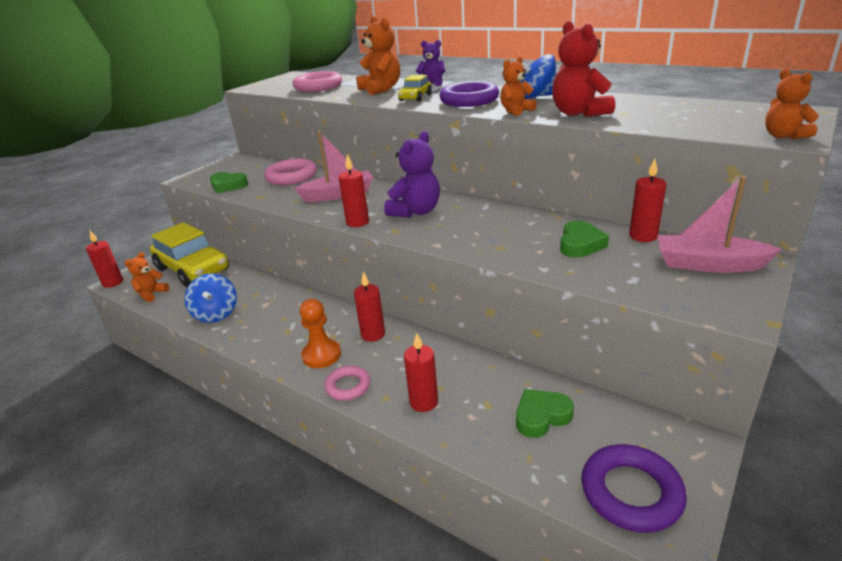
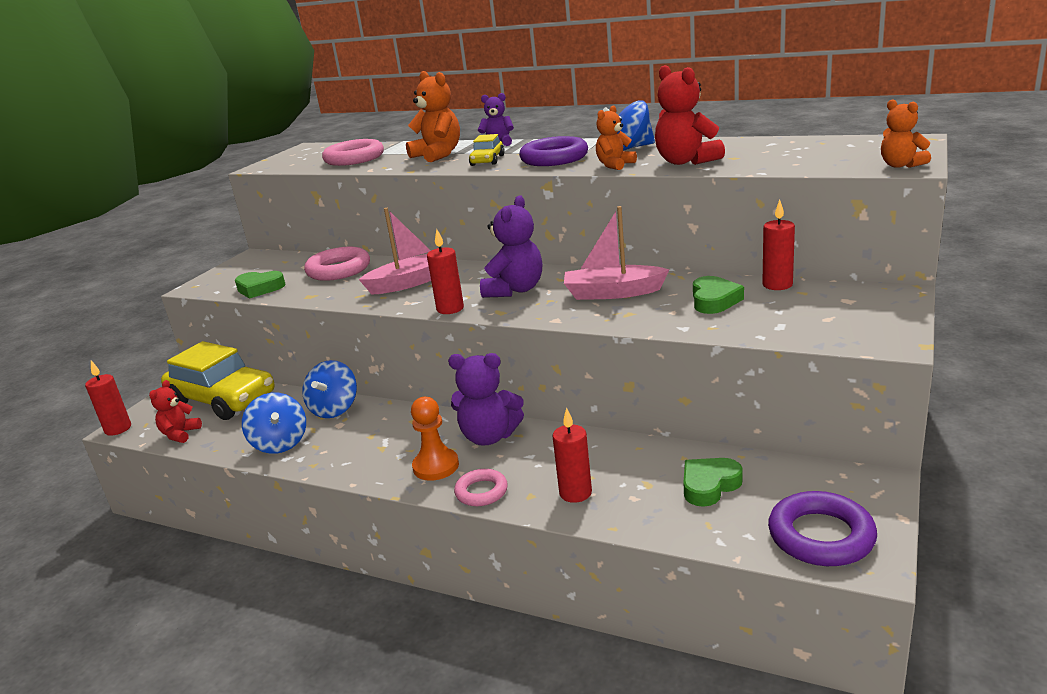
camera: 10 degrees left, 5 degrees down
orange teddy bear [125,252,169,302] -> red teddy bear [149,380,202,443]
red candle [354,272,385,342] -> purple teddy bear [448,353,524,446]
pink boat [657,176,781,273] -> pink boat moved to [564,206,670,300]
none -> blue spinning top [302,360,357,418]

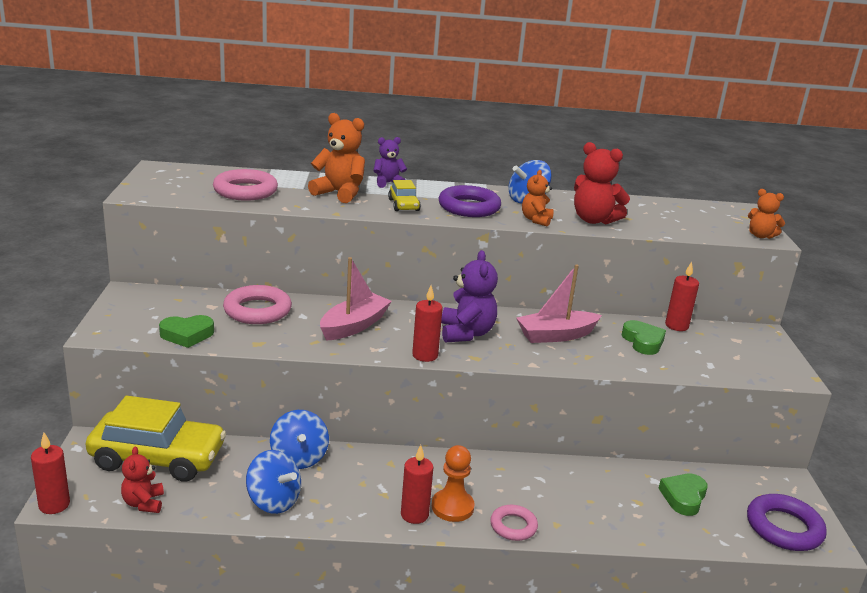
camera: 30 degrees left, 0 degrees up
purple teddy bear [448,353,524,446] -> none
red candle [553,408,592,503] -> red candle moved to [401,445,433,524]

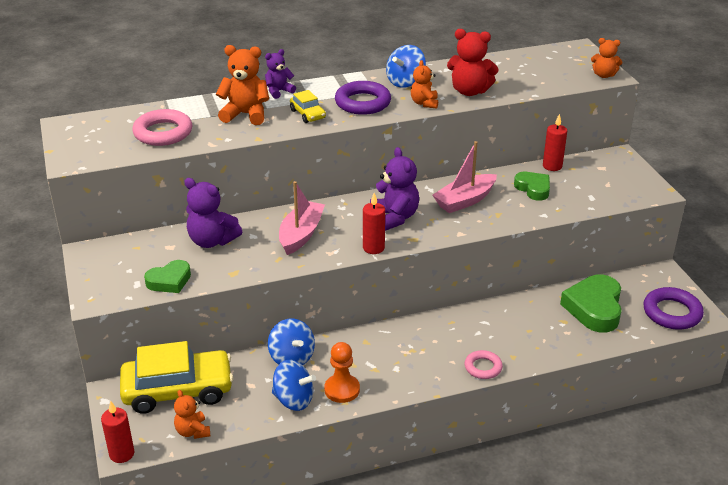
camera: 15 degrees left, 10 degrees up
red teddy bear [121,446,164,513] -> orange teddy bear [174,390,210,439]
pink ring [223,285,292,324] -> purple teddy bear [184,178,242,248]
red candle [401,445,433,524] -> none
orange pawn [432,445,475,522] -> orange pawn moved to [324,342,360,403]
green heart [658,474,708,516] -> green heart [560,274,622,333], size x1.66

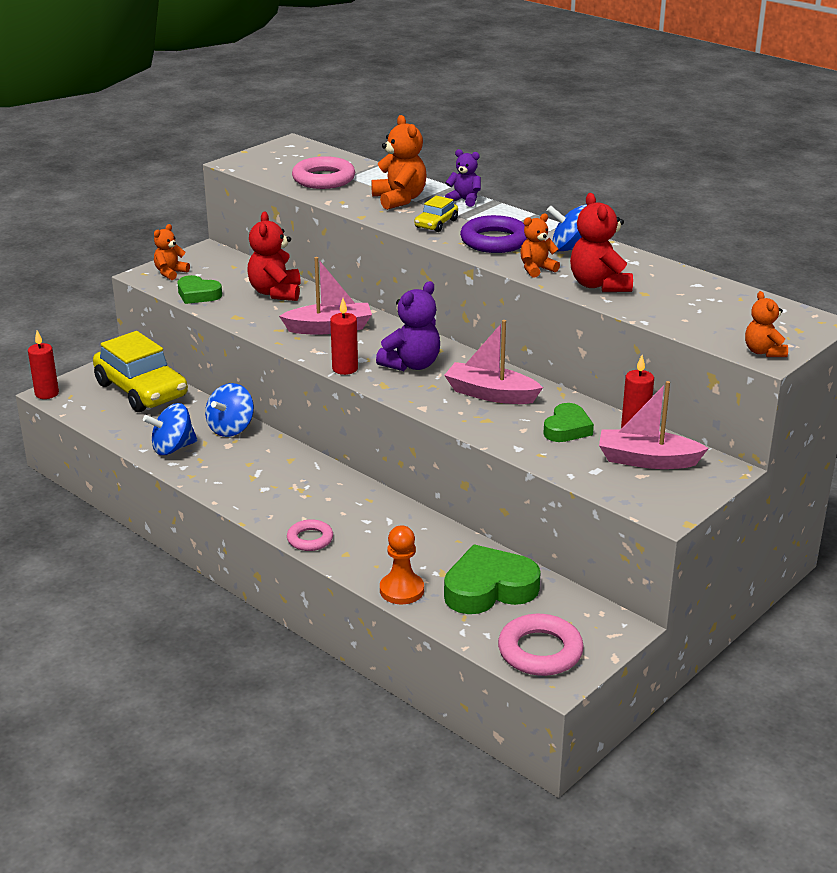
camera: 60 degrees right, 5 degrees down
orange teddy bear [174,390,210,439] -> orange teddy bear moved to [154,224,190,280]
purple teddy bear [184,178,242,248] -> red teddy bear [247,212,301,301]
blue spinning top [272,360,316,411] -> blue spinning top turned 75 degrees clockwise [143,403,197,455]
orange pawn [324,342,360,403] -> orange pawn moved to [380,525,424,604]
purple ring [643,287,704,330] -> pink ring [498,614,584,676]
none -> pink boat [599,381,709,469]

